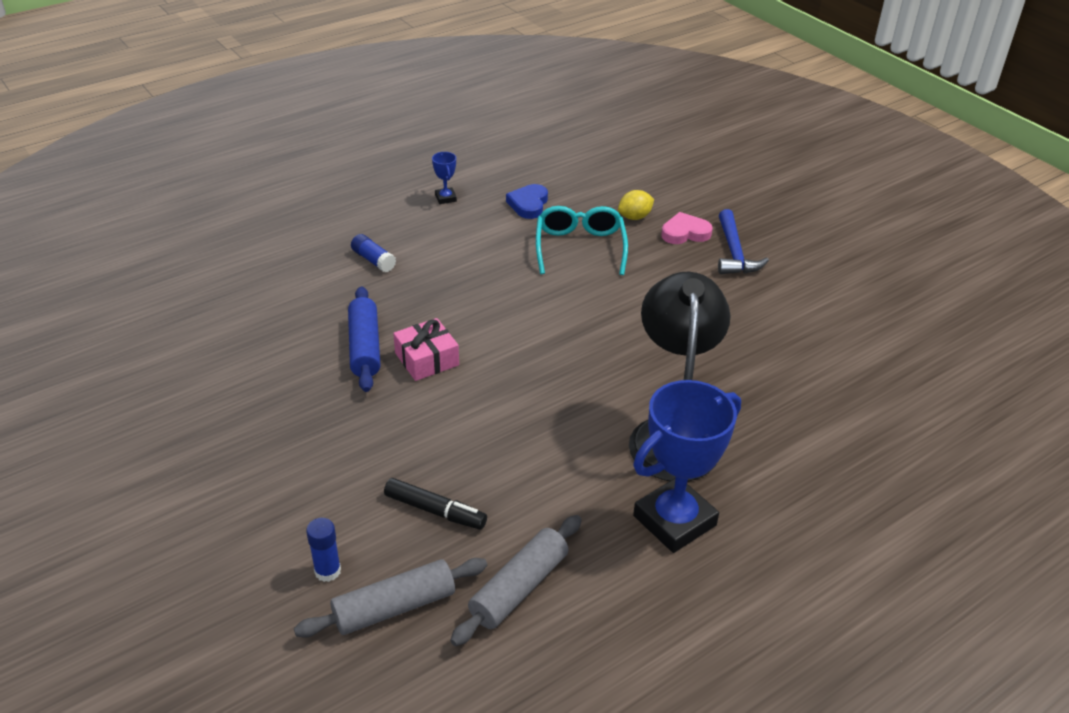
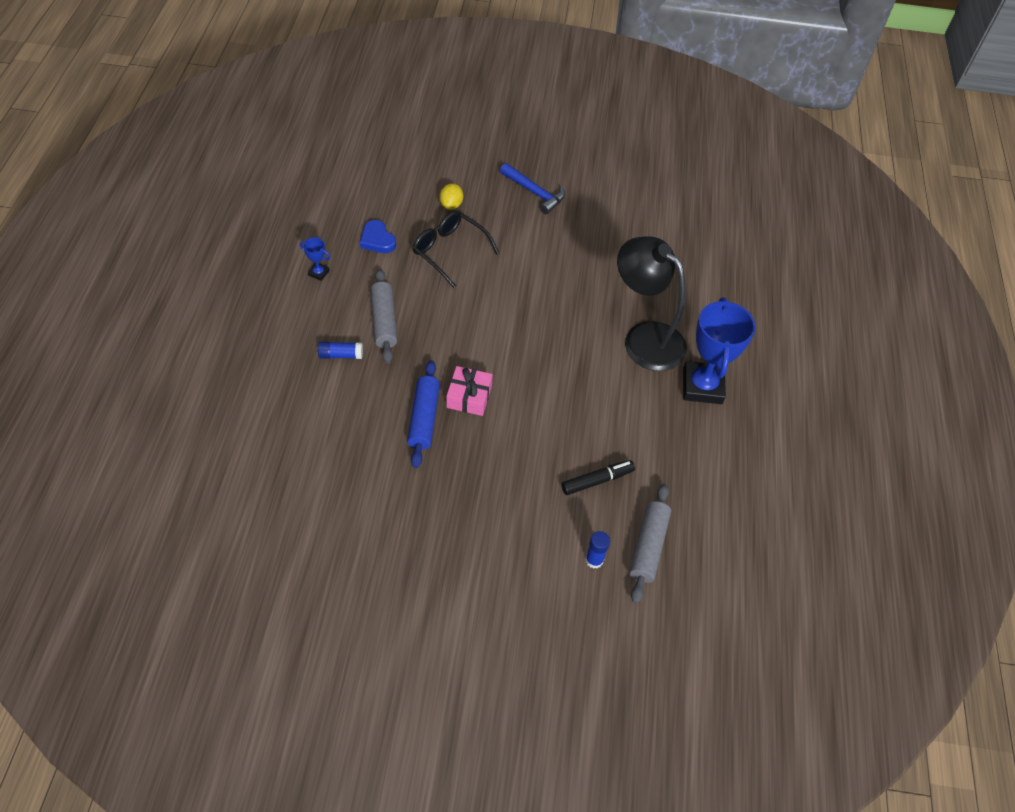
camera: 50 degrees left, 15 degrees up
blue rolling pin [348,286,381,392] -> blue rolling pin turned 60 degrees clockwise [407,360,440,468]
grey rolling pin [450,515,582,646] -> grey rolling pin moved to [371,269,398,363]
turquoise glasses [536,206,628,275] -> black glasses [413,211,499,288]
pink heart [661,212,713,244] -> none

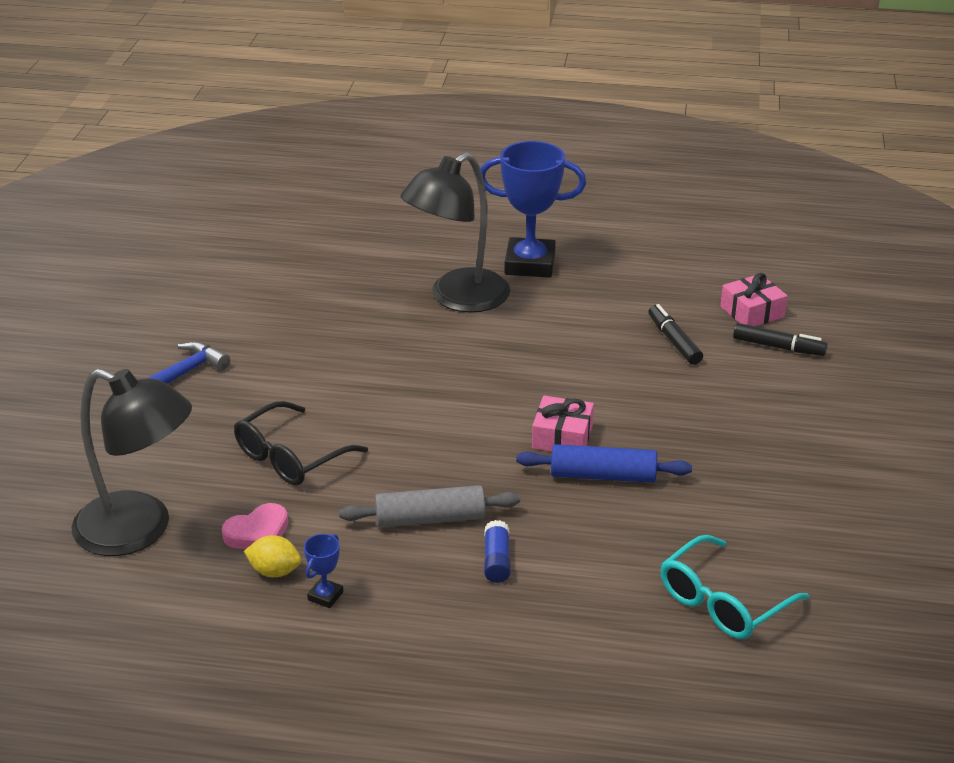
camera: 85 degrees left, 20 degrees down
blue heart [360,220,396,253] -> pink heart [222,503,288,549]
yellow lemon [440,183,463,210] -> yellow lemon moved to [244,535,301,577]
blue glue stick [585,531,610,569] -> black marker [733,323,828,356]
grey rolling pin [629,483,671,604] -> pink gift [720,273,788,326]
none -> black lamp [72,369,192,556]
none -> turquoise glasses [660,535,809,639]

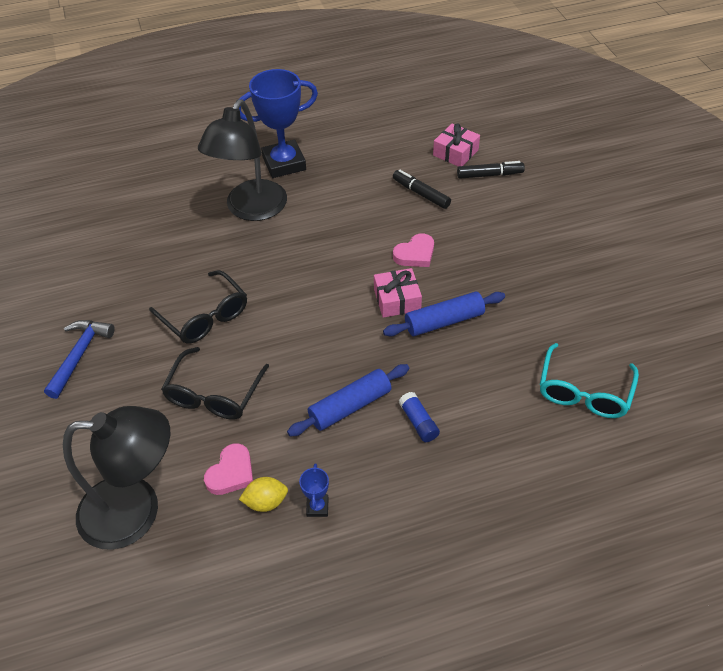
camera: 25 degrees left, 15 degrees up
grey rolling pin [339,485,520,528] -> blue rolling pin [287,364,409,436]
none -> black glasses [149,270,247,344]
none -> pink heart [393,233,434,267]

